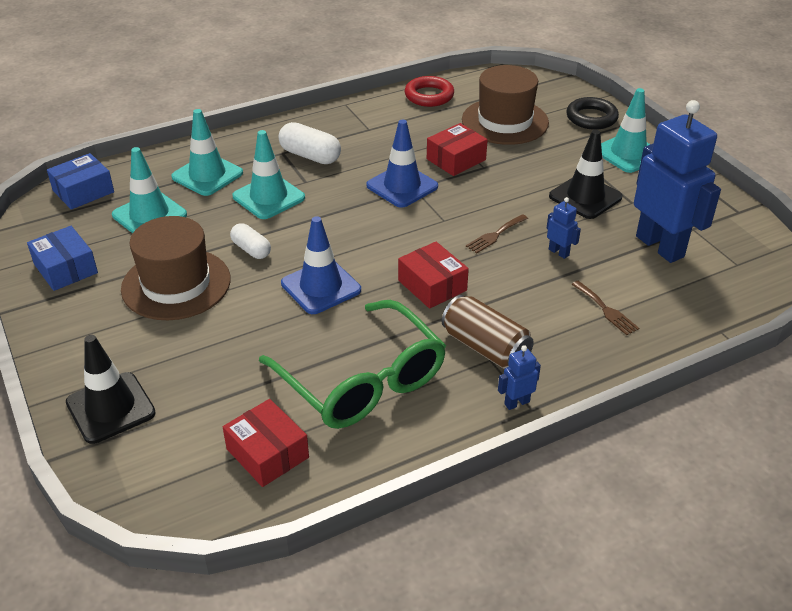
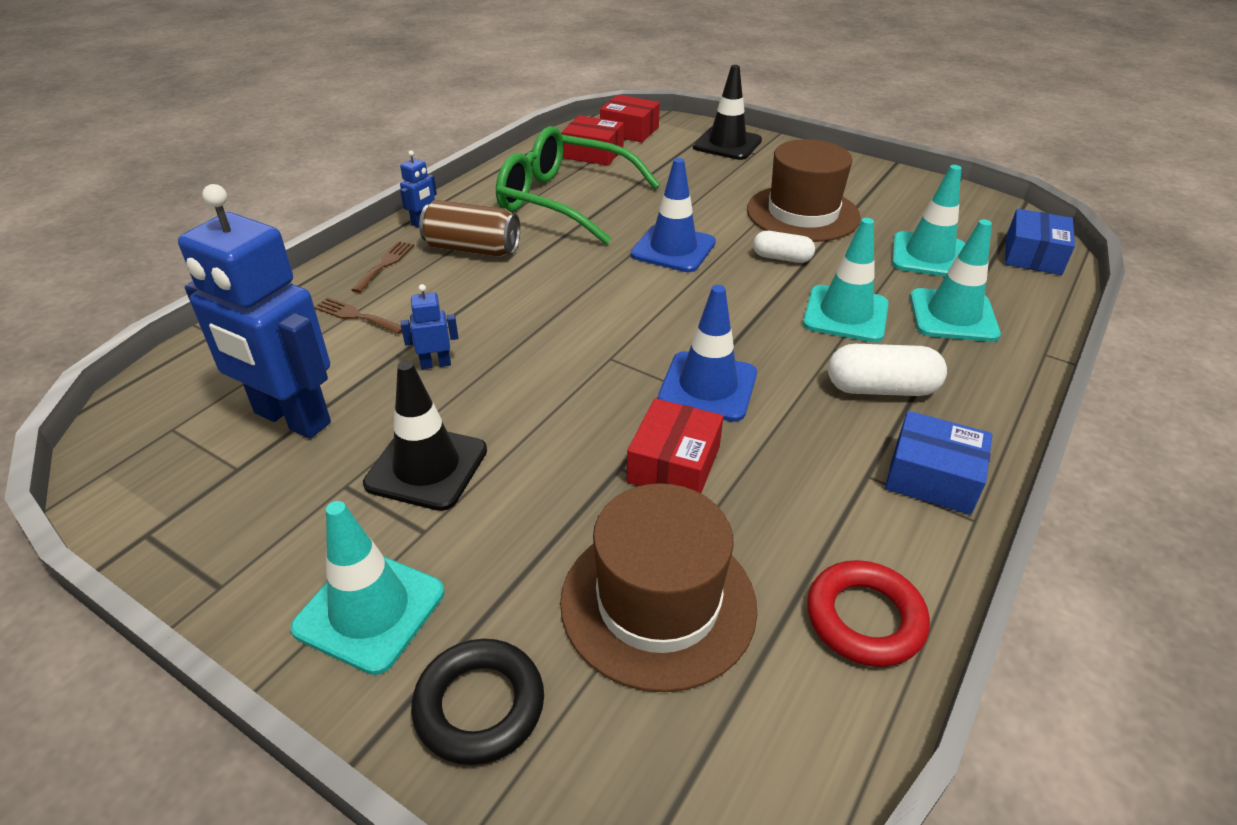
camera: 150 degrees right, 0 degrees up
blue box [27,226,98,291] -> blue box moved to [885,411,993,515]
red box [398,242,469,309] -> red box moved to [600,95,660,142]
brown fork [466,214,528,253] -> brown fork moved to [351,241,414,293]
blue robot [546,197,581,259] -> blue robot turned 150 degrees clockwise [401,284,458,369]

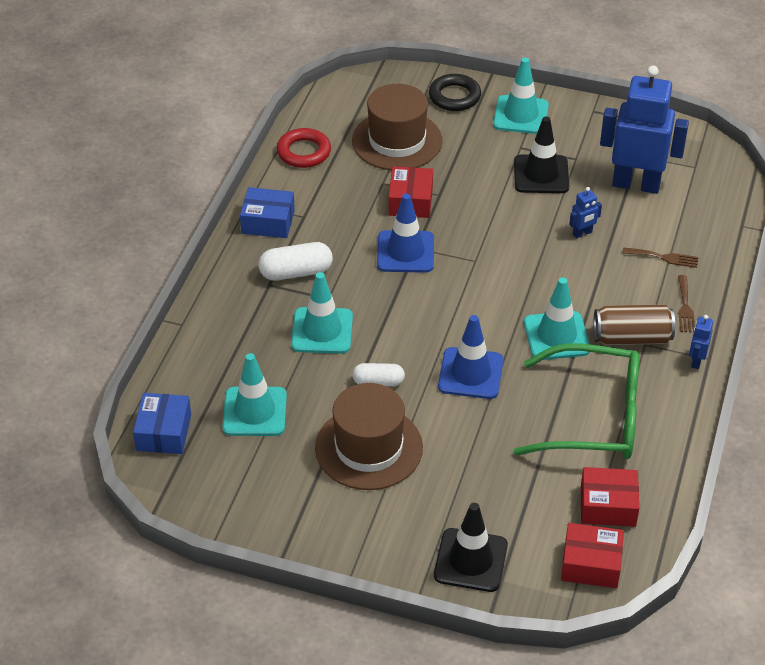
camera: 165 degrees right, 5 degrees up
turquoise traffic cone [910,219,1001,342] -> turquoise traffic cone moved to [524,277,590,360]

